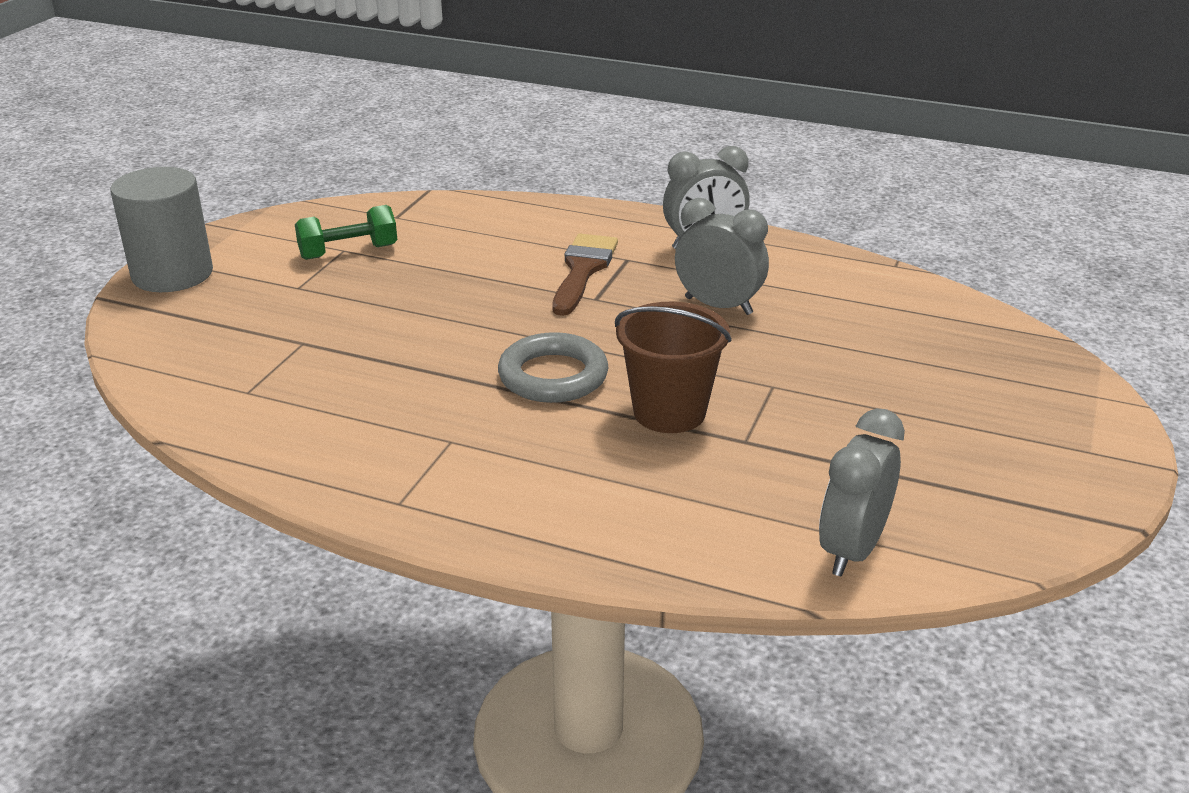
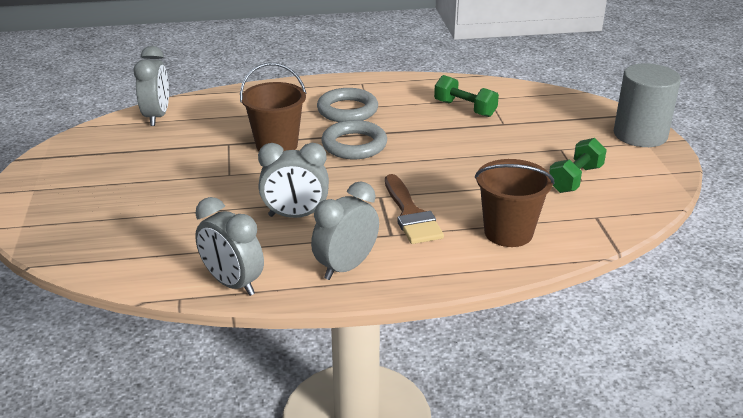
camera: 150 degrees right, 0 degrees up
none -> grey clock [195,197,264,296]
none -> grey ring [317,88,378,122]
none -> green dumbbell [434,75,499,117]
none -> brown bucket [475,159,554,247]

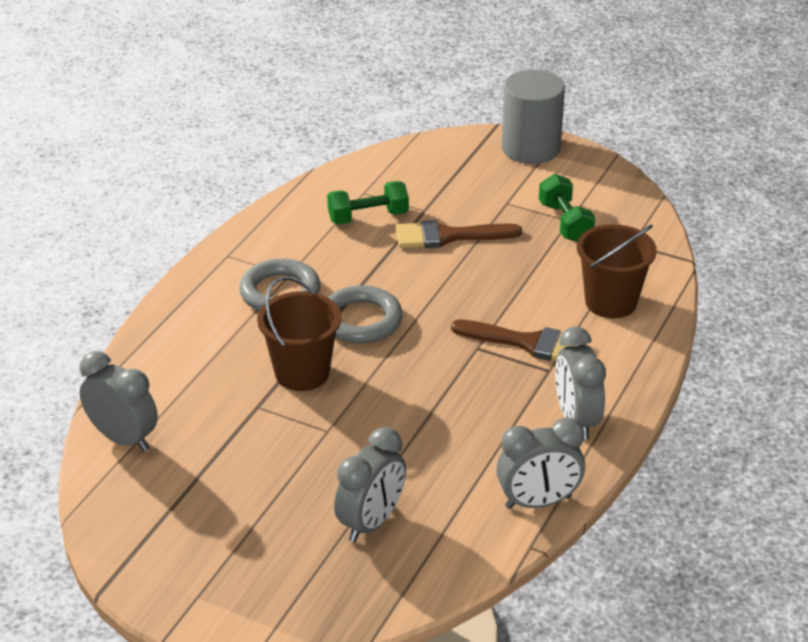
camera: 55 degrees left, 5 degrees up
grey clock [258,143,329,218] -> grey clock moved to [334,427,406,542]
none -> brown brush [396,220,522,248]

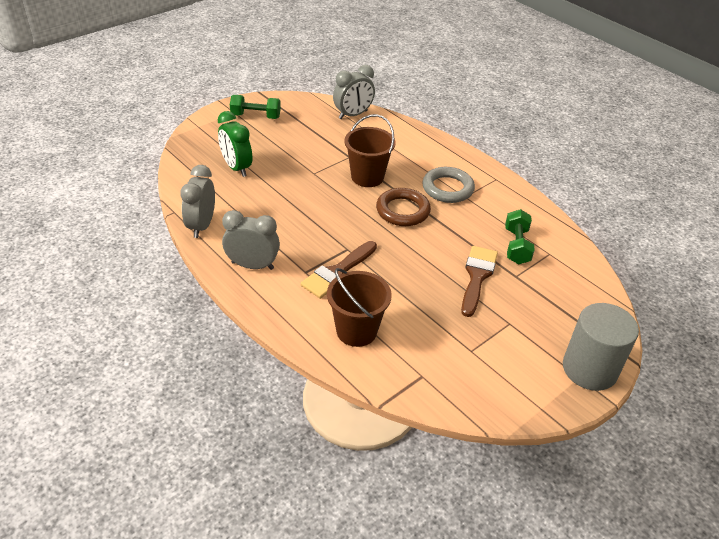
camera: 110 degrees right, 5 degrees up
grey ring [328,285,403,343] -> brown ring [376,188,431,226]
grey clock [334,427,406,542] -> green clock [218,111,252,177]
green dumbbell [539,174,595,242] -> green dumbbell moved to [230,95,281,119]

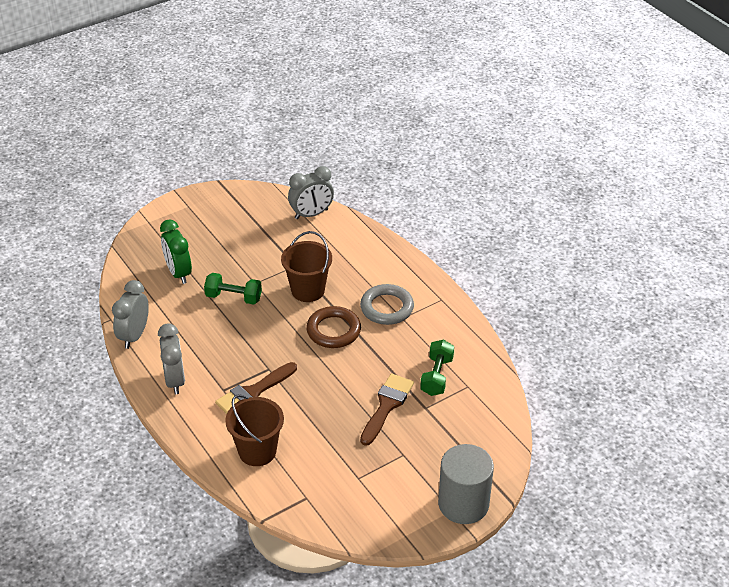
camera: 10 degrees right, 0 degrees up
grey clock [222,210,280,270] -> grey clock turned 60 degrees clockwise [158,323,185,394]
green dumbbell [230,95,281,119] -> green dumbbell moved to [204,273,262,305]

